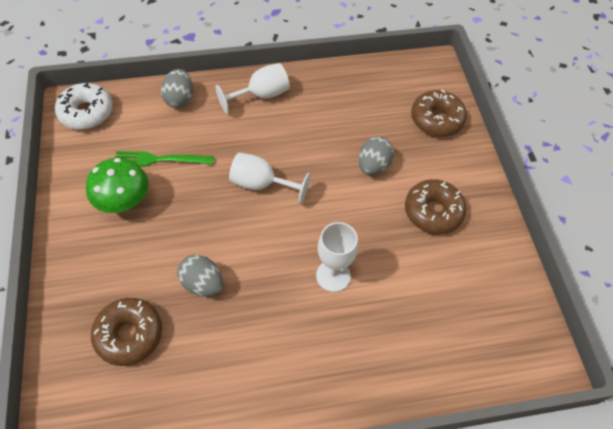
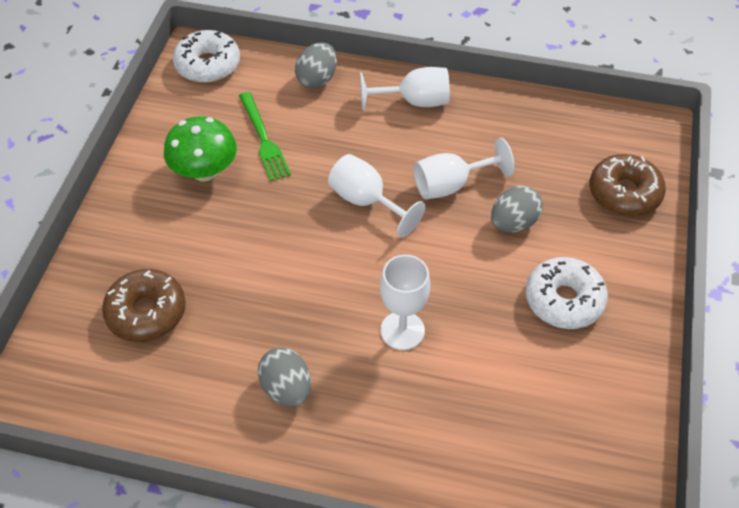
camera: 25 degrees right, 5 degrees down
green fork [115,151,214,167] -> green fork turned 135 degrees counterclockwise [239,92,291,181]
grey egg [178,255,223,296] -> grey egg moved to [258,348,311,407]
brown donut [405,179,466,234] -> white donut [525,257,608,329]
none -> white goblet [414,138,514,200]

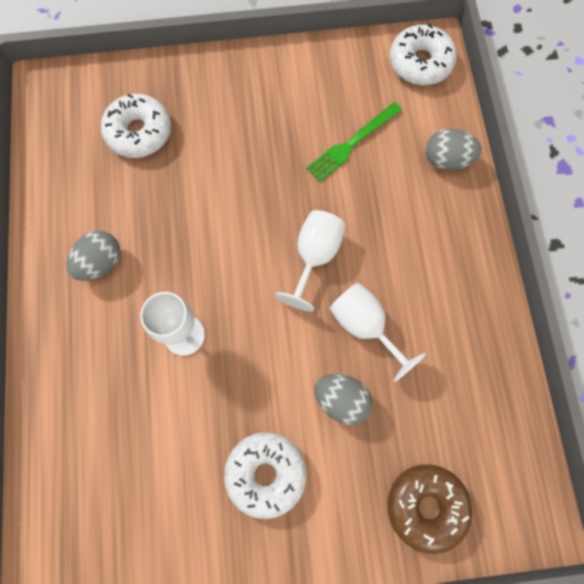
camera: 70 degrees right, 20 degrees up
brown donut [102,269,186,342] -> white donut [101,94,171,158]
green mushroom [164,116,237,182] -> none
white goblet [360,67,450,111] -> none

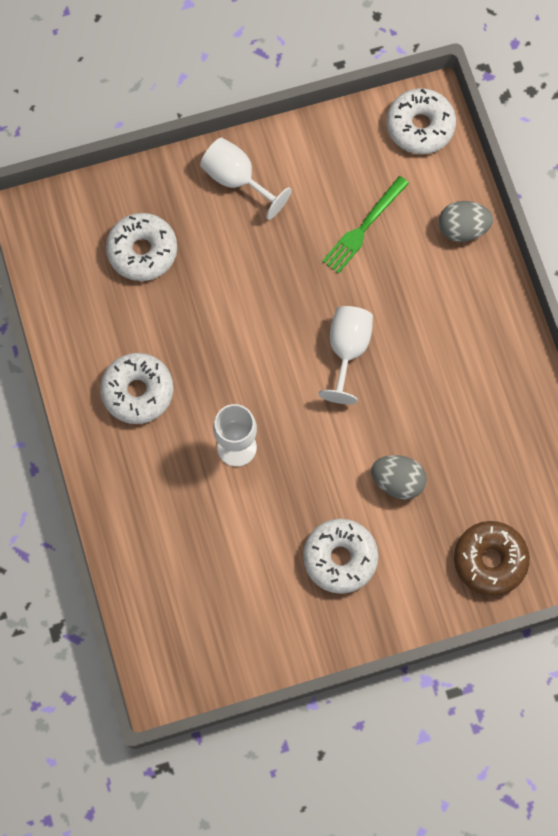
camera: 10 degrees left, 0 degrees up
grey egg [67,231,120,281] -> white donut [100,353,173,424]
white goblet [329,282,426,382] -> white goblet moved to [200,137,292,220]

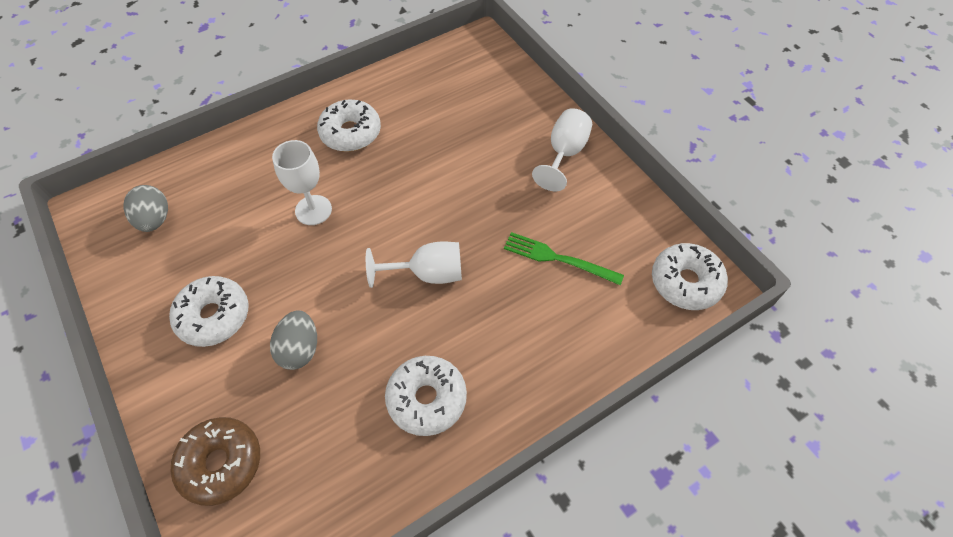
camera: 75 degrees right, 15 degrees down
white donut [106,213,177,281] -> white donut moved to [385,356,467,436]
grey egg [439,201,493,242] -> grey egg moved to [123,185,168,232]

